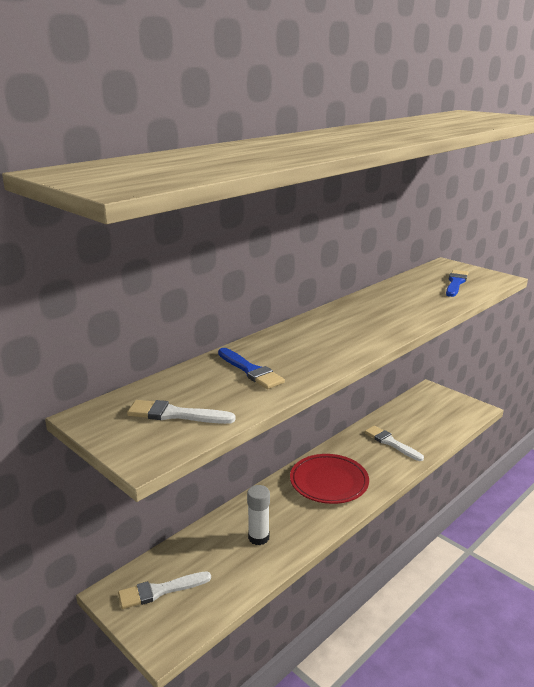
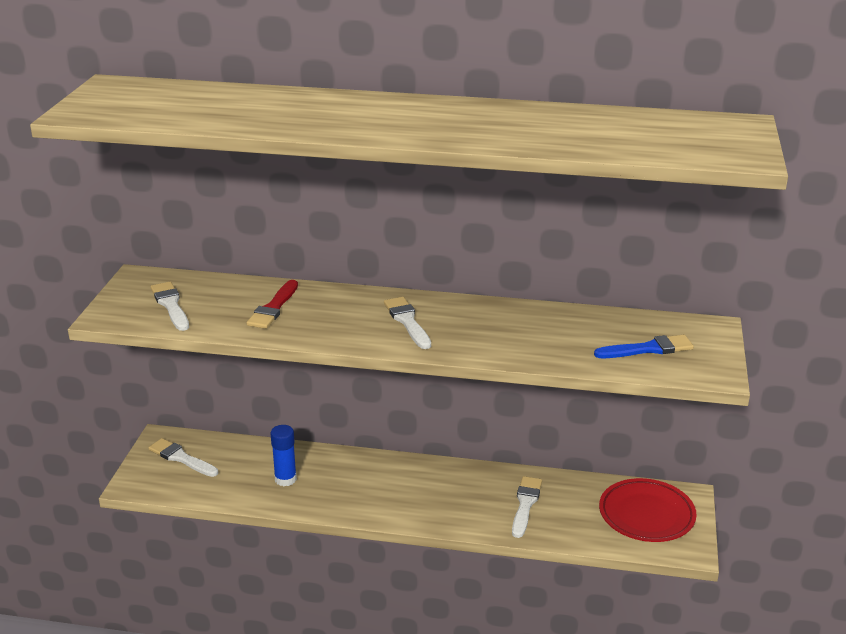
camera: 55 degrees right, 5 degrees up
blue brush [218,348,285,389] -> red brush [246,280,298,329]
white glue stick [247,485,270,545] -> blue glue stick [270,425,297,486]
red plate [290,454,369,504] -> red plate moved to [599,478,697,542]
none -> white brush [384,297,431,349]

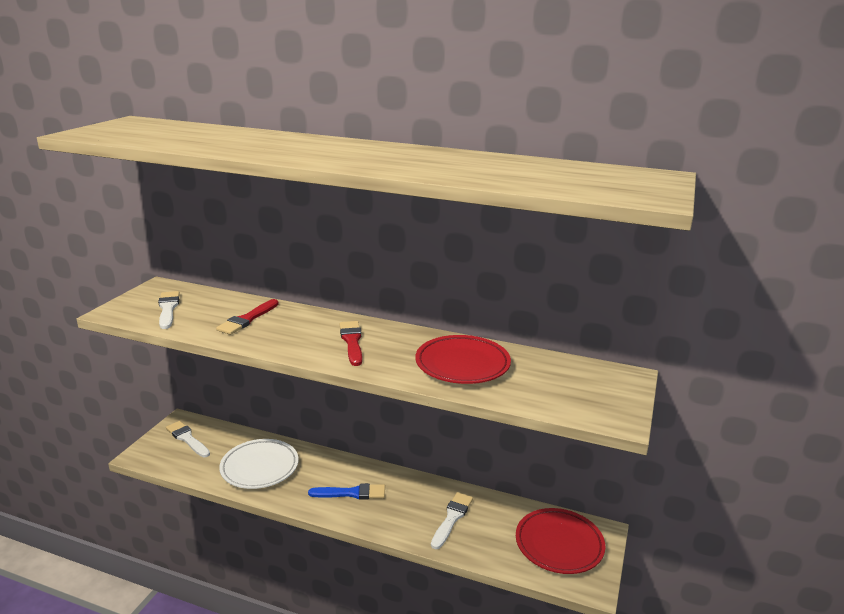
camera: 10 degrees right, 5 degrees down
blue glue stick [270,425,297,486] -> white plate [219,439,299,489]
white brush [384,297,431,349] -> red brush [340,321,362,366]
blue brush [594,335,694,358] -> blue brush moved to [308,483,385,500]
none -> red plate [415,335,511,384]

